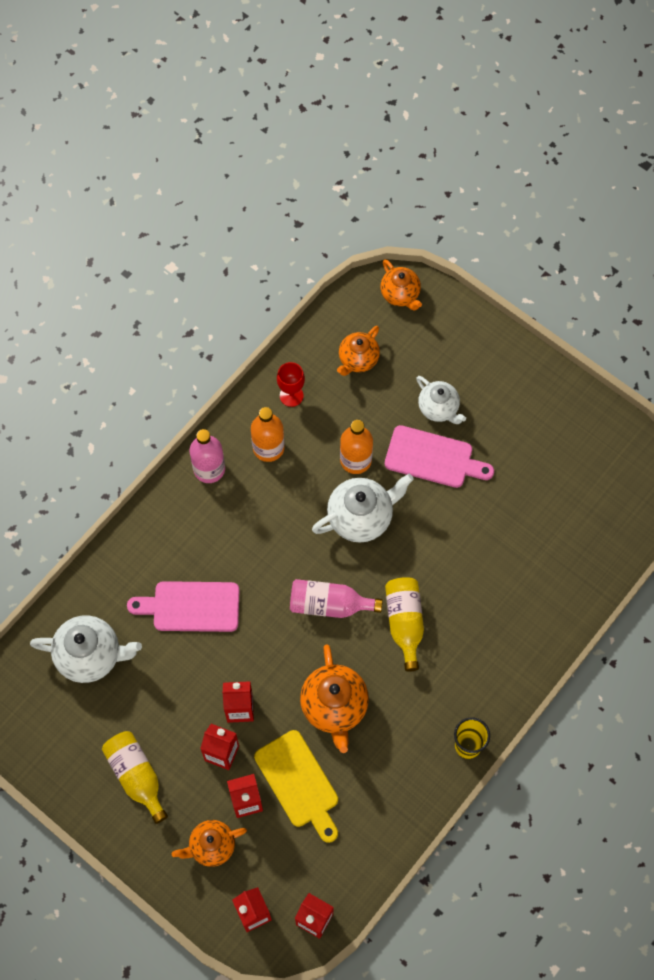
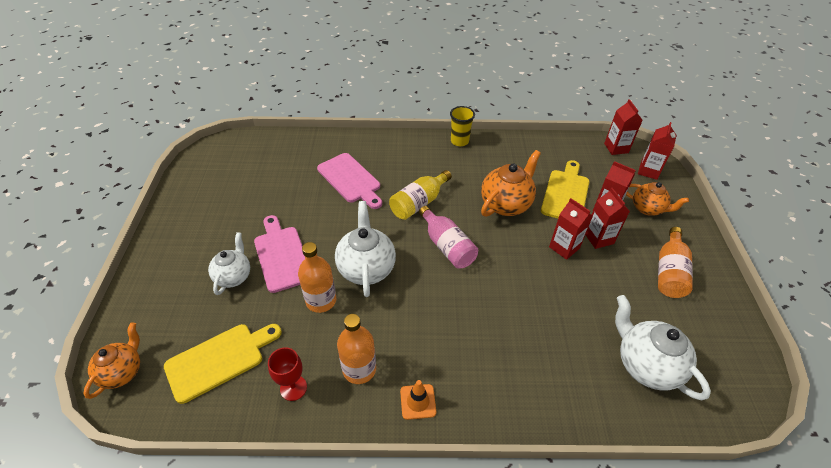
camera: 130 degrees left, 20 degrees down
yellow bottle [102,731,168,824] -> orange bottle [658,227,693,298]
pink cutting board [127,581,240,632] -> pink cutting board moved to [317,153,382,209]
pink bottle [190,429,225,483] -> orange traffic cone [400,380,436,420]
white teapot [312,474,414,543] -> white teapot turned 60 degrees clockwise [335,201,396,297]
orange teapot [337,326,380,376] -> yellow cutting board [164,324,282,404]

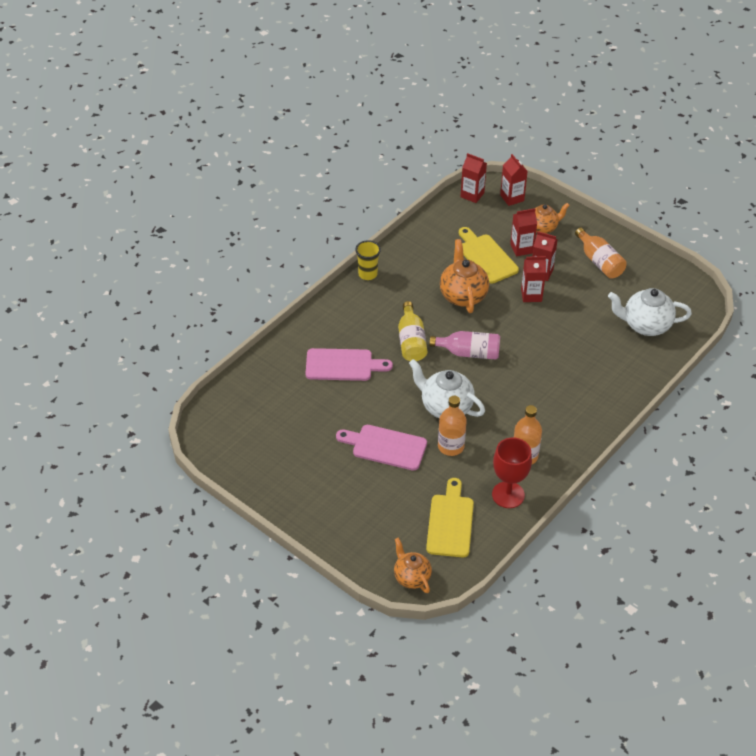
camera: 50 degrees left, 0 degrees up
white teapot [208,232,250,295] -> none
red goblet [268,347,307,401] -> red goblet [492,437,532,508], size x1.56
orange traffic cone [400,380,436,420] -> none

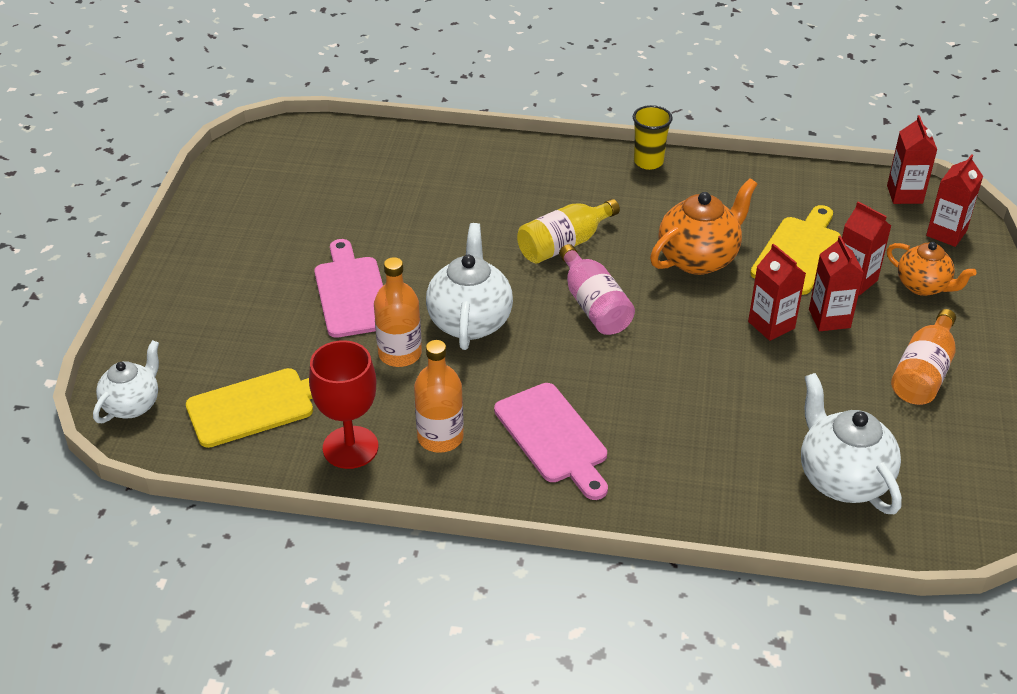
camera: 60 degrees right, 5 degrees down
pink cutting board [306,348,393,381] -> pink cutting board moved to [494,383,608,500]
orange teapot [394,537,432,593] -> white teapot [93,340,159,423]

